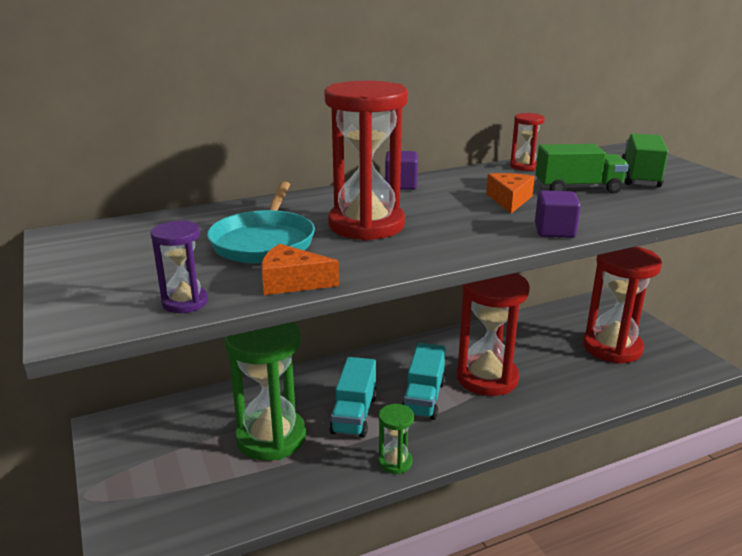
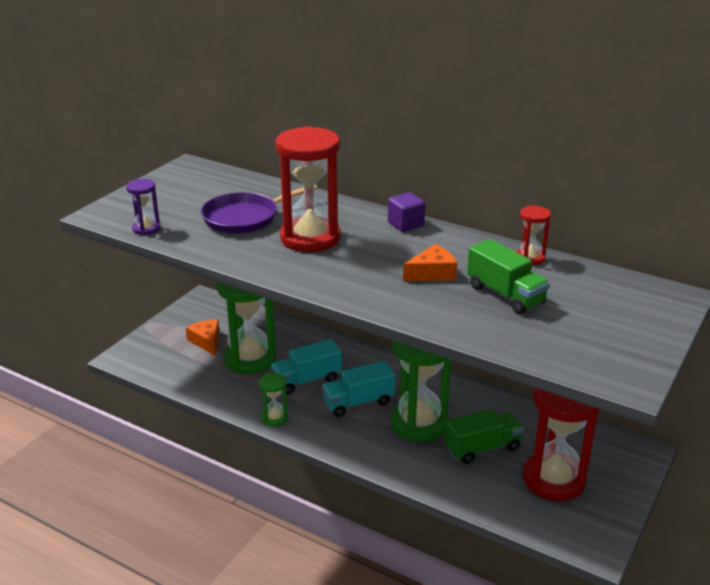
camera: 55 degrees right, 5 degrees up
turquoise pan [207,182,315,263] -> purple pan [201,185,317,234]
orange cheese [261,244,339,295] -> orange cheese moved to [186,319,219,356]
red hourglass [457,273,530,396] -> green hourglass [390,340,451,442]
purple cube [535,190,581,238] -> none
green truck [621,134,668,187] -> green truck moved to [445,409,524,464]

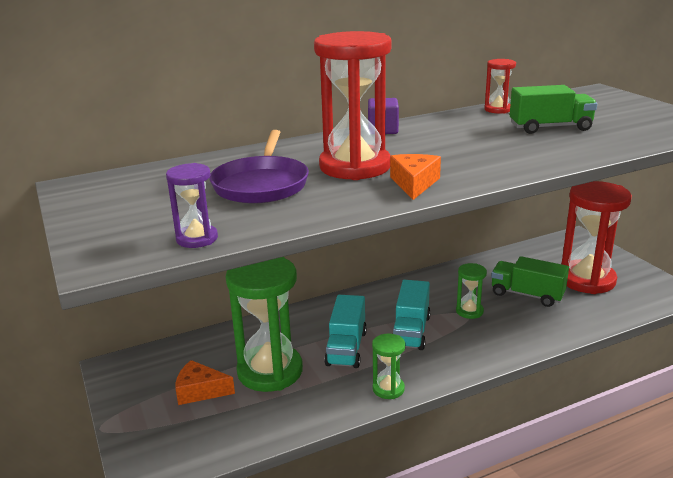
camera: 55 degrees left, 5 degrees down
green hourglass [390,340,451,442] -> green hourglass [456,263,487,319], size x0.47
orange cheese [403,244,457,281] -> orange cheese moved to [390,154,441,200]
green truck [445,409,524,464] -> green truck turned 75 degrees counterclockwise [491,256,569,307]

